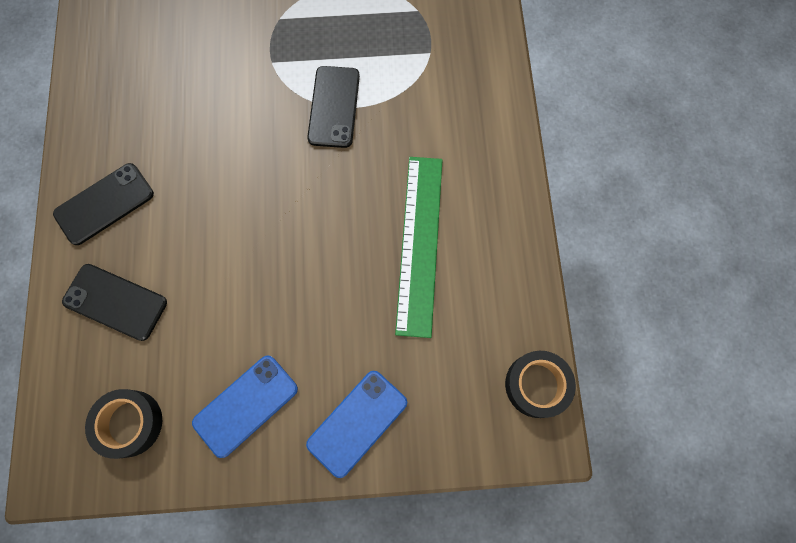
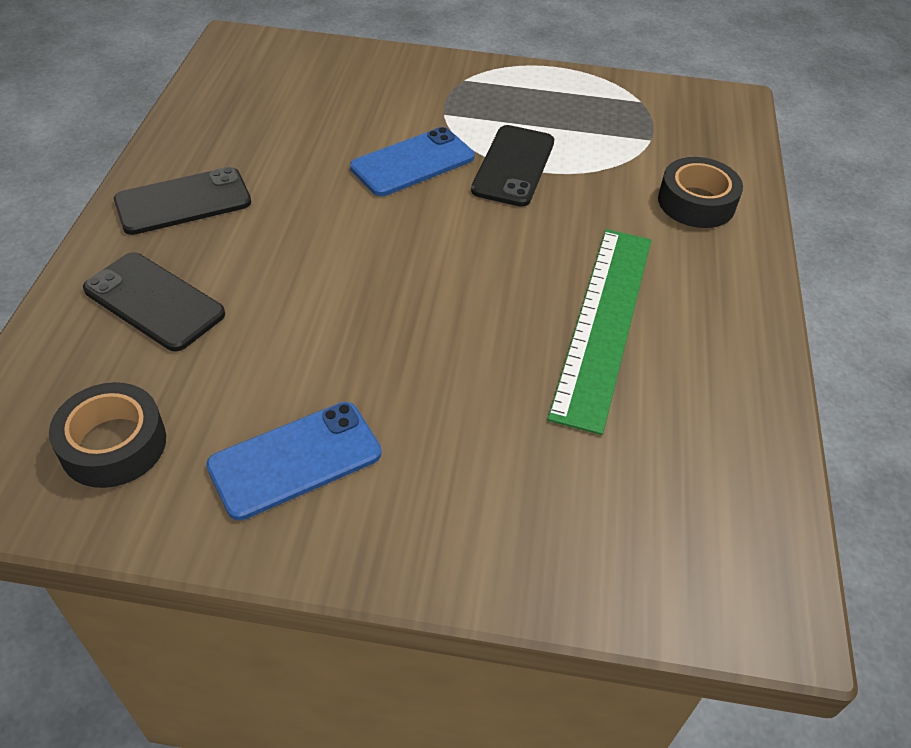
camera: 10 degrees right, 25 degrees down
blue phone [306,371,407,478] -> blue phone moved to [350,127,475,196]
black tape [505,351,576,418] -> black tape moved to [658,157,743,228]

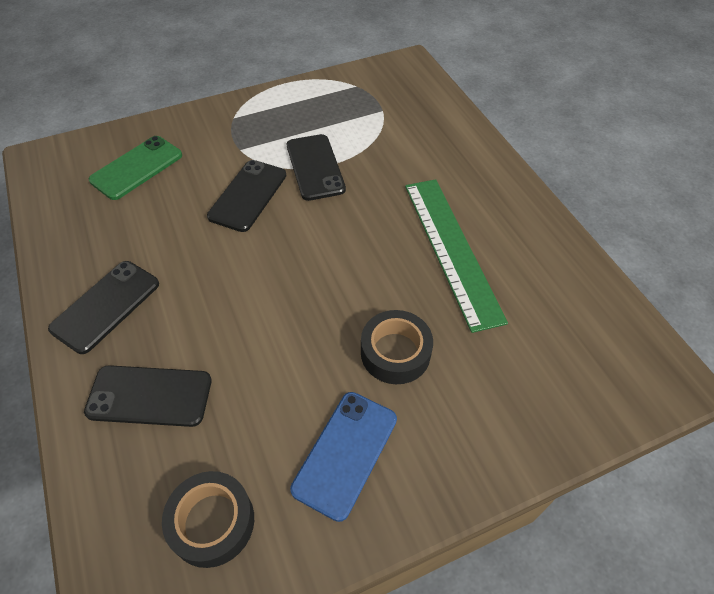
camera: 30 degrees left, 5 degrees up
blue phone [350,127,475,196] -> black phone [207,160,286,232]
black tape [658,157,743,228] -> black tape moved to [361,310,433,384]
none -> green phone [89,136,182,200]

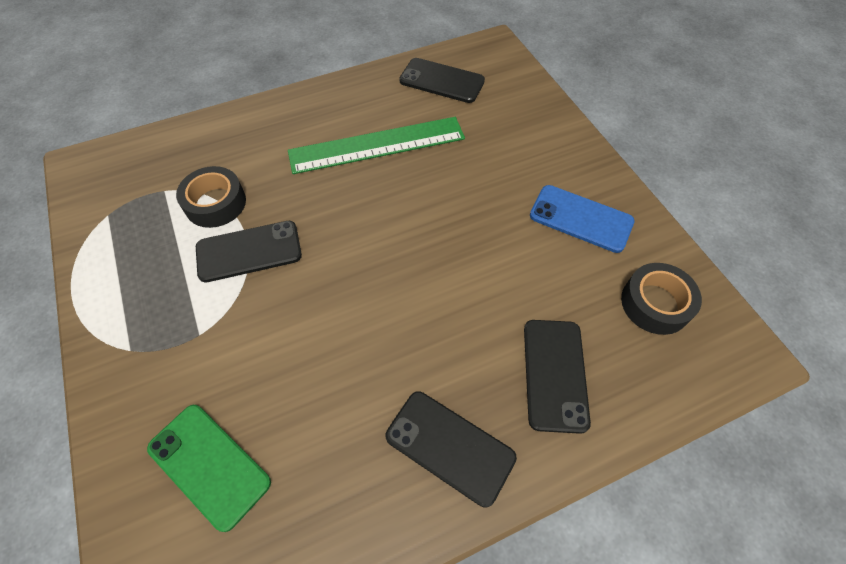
camera: 90 degrees left, 5 degrees up
black phone [207,160,286,232] -> black phone moved to [399,58,485,103]
black tape [361,310,433,384] -> black tape moved to [176,166,246,228]

